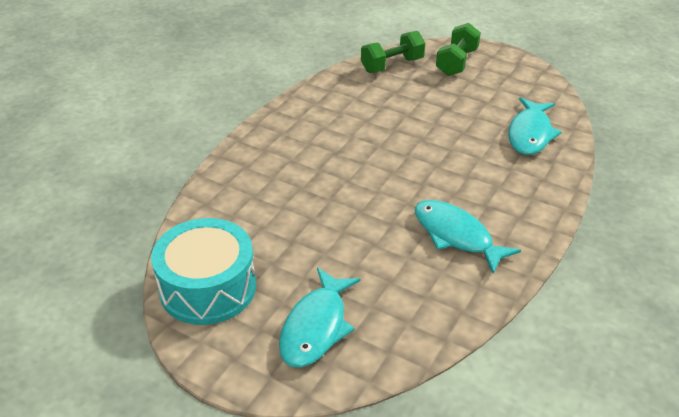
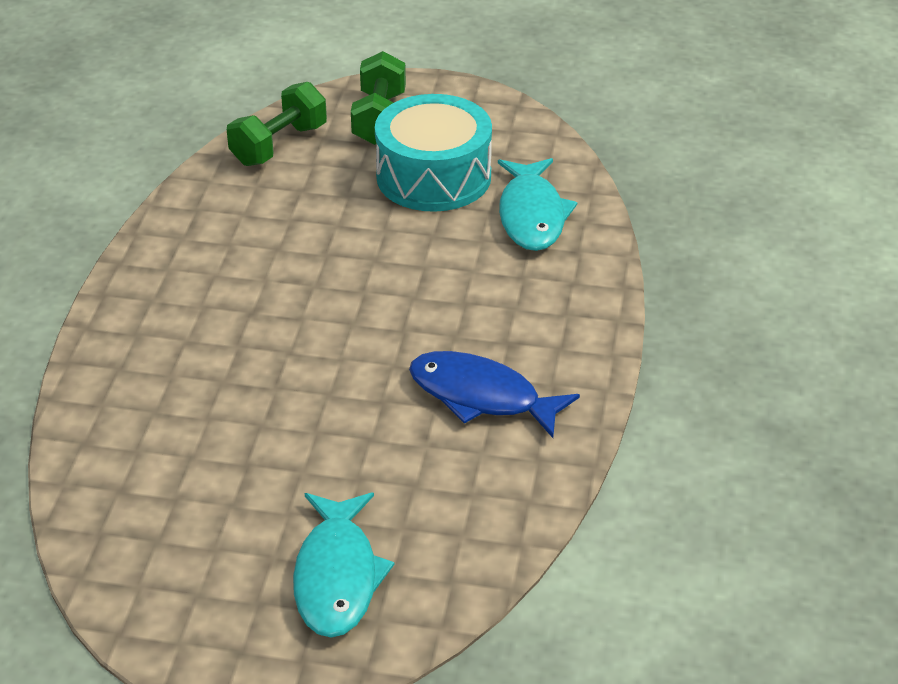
camera: 20 degrees left, 0 degrees up
turquoise drum [151,218,256,325] -> turquoise drum moved to [375,94,492,212]
turquoise fish [415,200,521,274] -> blue fish [409,351,580,438]

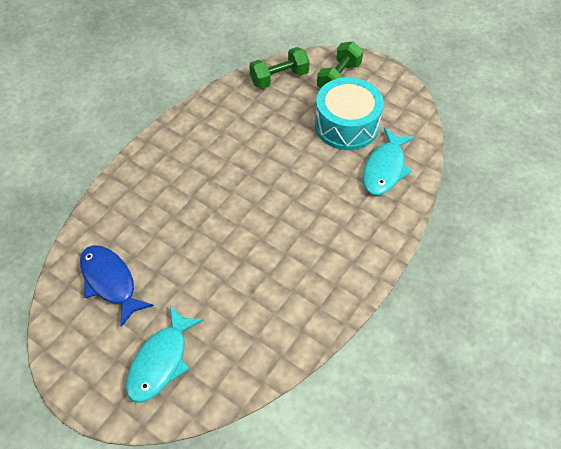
camera: 25 degrees right, 15 degrees up
blue fish [409,351,580,438] -> blue fish moved to [80,245,154,327]

